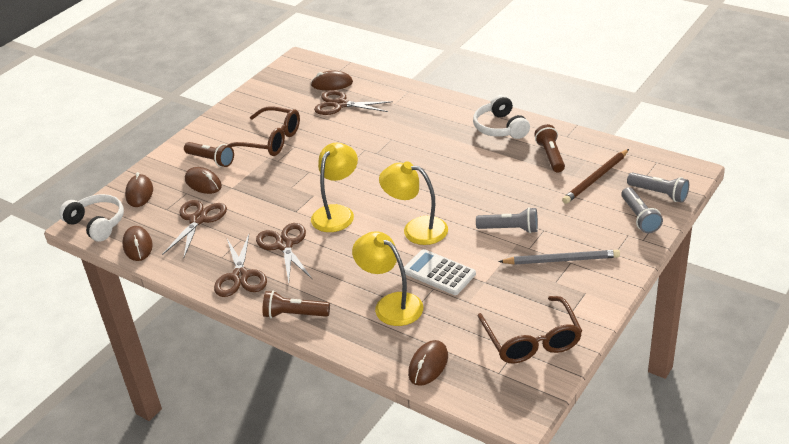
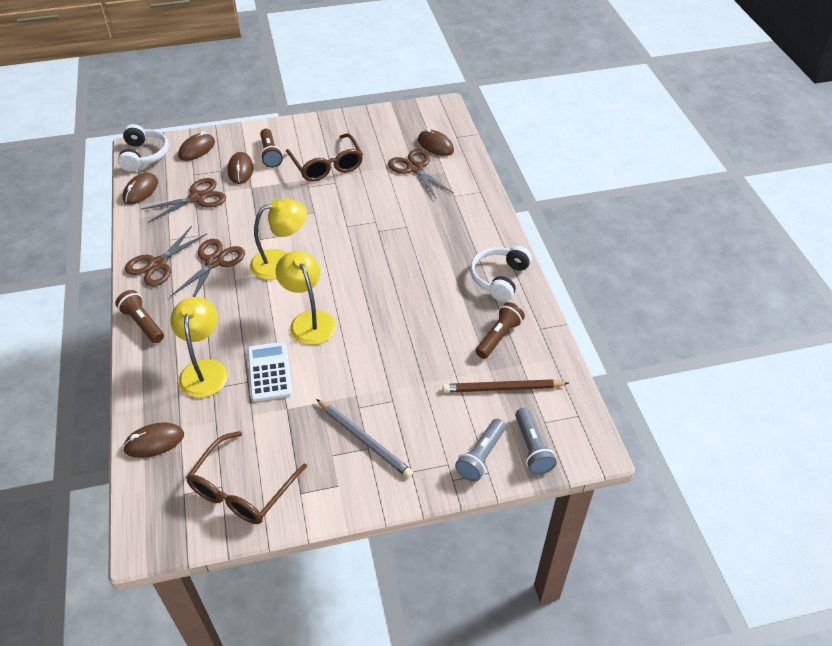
camera: 40 degrees right, 10 degrees up
grey flashlight [476,207,538,233] -> none

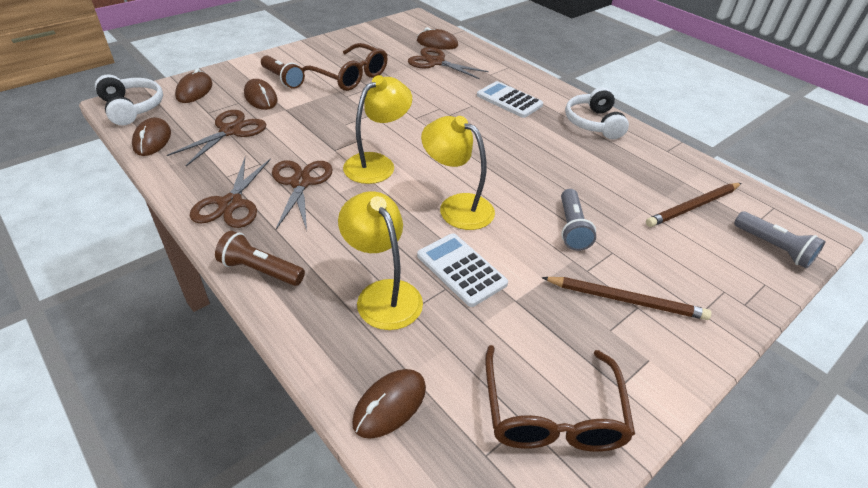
camera: 30 degrees left, 5 degrees down
grey pencil [316,399,413,478] -> brown pencil [541,277,711,320]
grey flashlight [455,419,506,482] -> grey flashlight moved to [561,189,596,251]
brown flashlight [476,302,525,359] -> none
none -> white calculator [477,81,543,118]

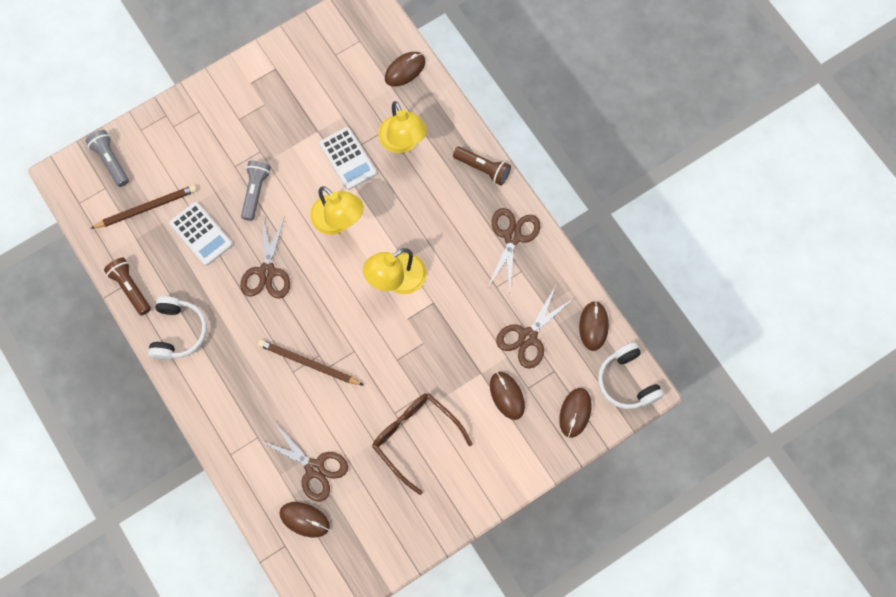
camera: 170 degrees left, 30 degrees up
brown flashlight [261,55,305,89] -> brown flashlight moved to [104,258,151,316]
brown scissors [272,160,333,230] -> brown scissors moved to [240,216,290,298]
white calculator [477,81,543,118] -> white calculator moved to [169,202,232,266]
brown glasses [485,345,635,452] -> none
brown pencil [541,277,711,320] -> brown pencil moved to [258,339,364,386]

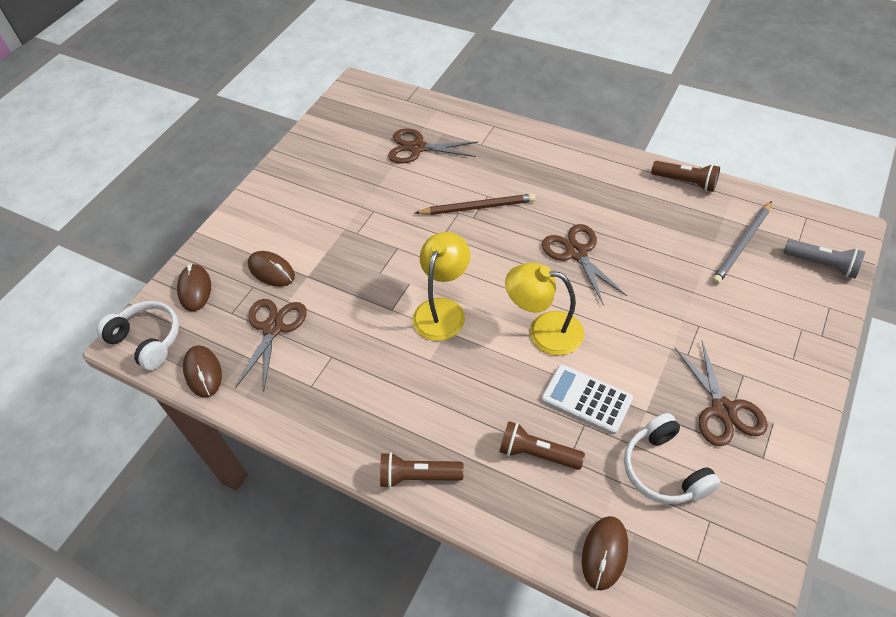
camera: 155 degrees right, 20 degrees down
brown pencil [90,185,197,229] -> grey pencil [712,201,772,285]
white headphones [148,296,207,360] -> white headphones moved to [624,413,721,504]
white calculator [169,202,232,266] -> none
grey flashlight [241,161,271,221] -> none
brown mouse [279,502,330,537] -> none
brown glasses [372,393,473,495] -> none
yellow lamp [378,101,427,153] -> brown flashlight [499,421,585,470]
brown scissors [488,208,540,294] -> brown scissors moved to [675,341,768,446]

